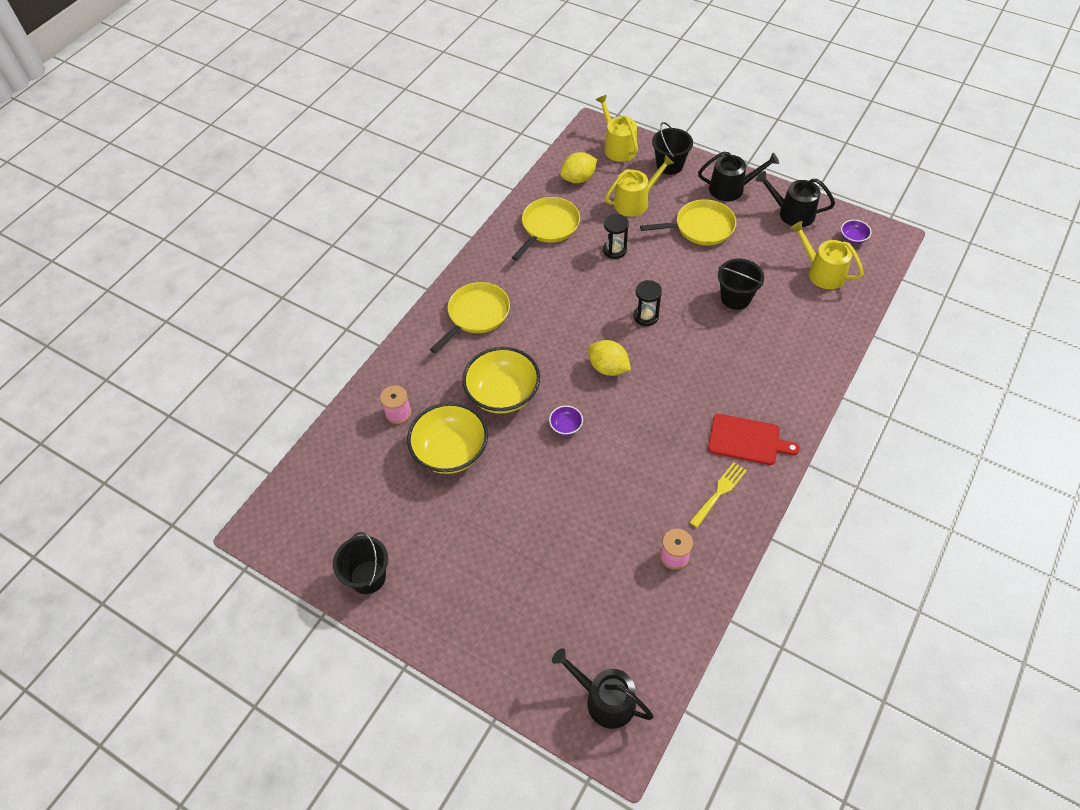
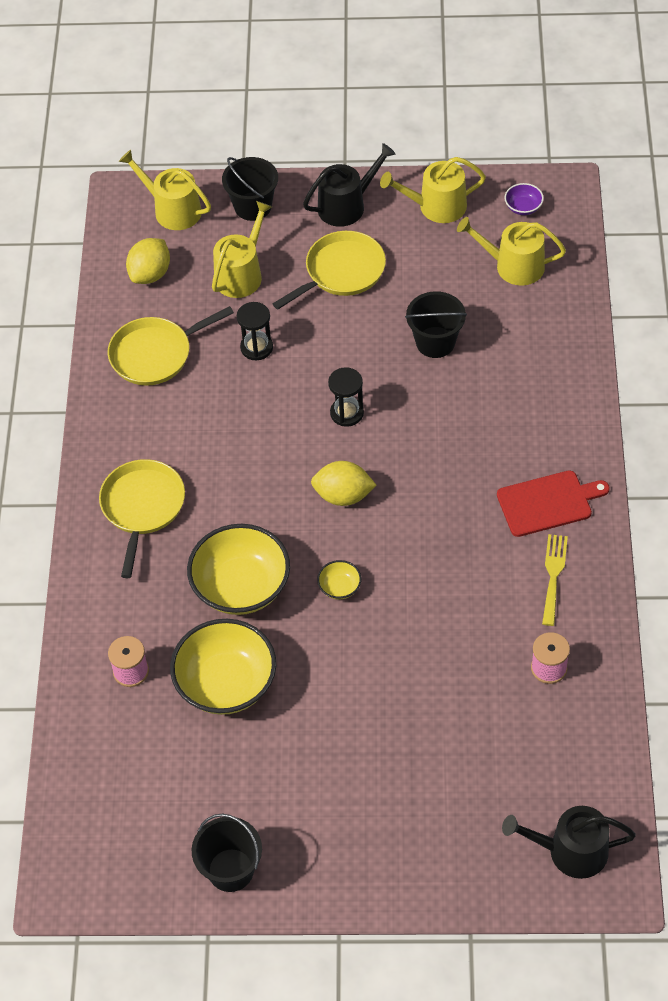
camera: 30 degrees left, 0 degrees up
yellow pan [512,197,580,261] -> yellow pan turned 120 degrees counterclockwise [108,306,234,386]
purple bowl [549,405,583,435] -> yellow bowl [317,560,361,599]
black watering can [756,171,835,227] -> yellow watering can [380,157,486,223]

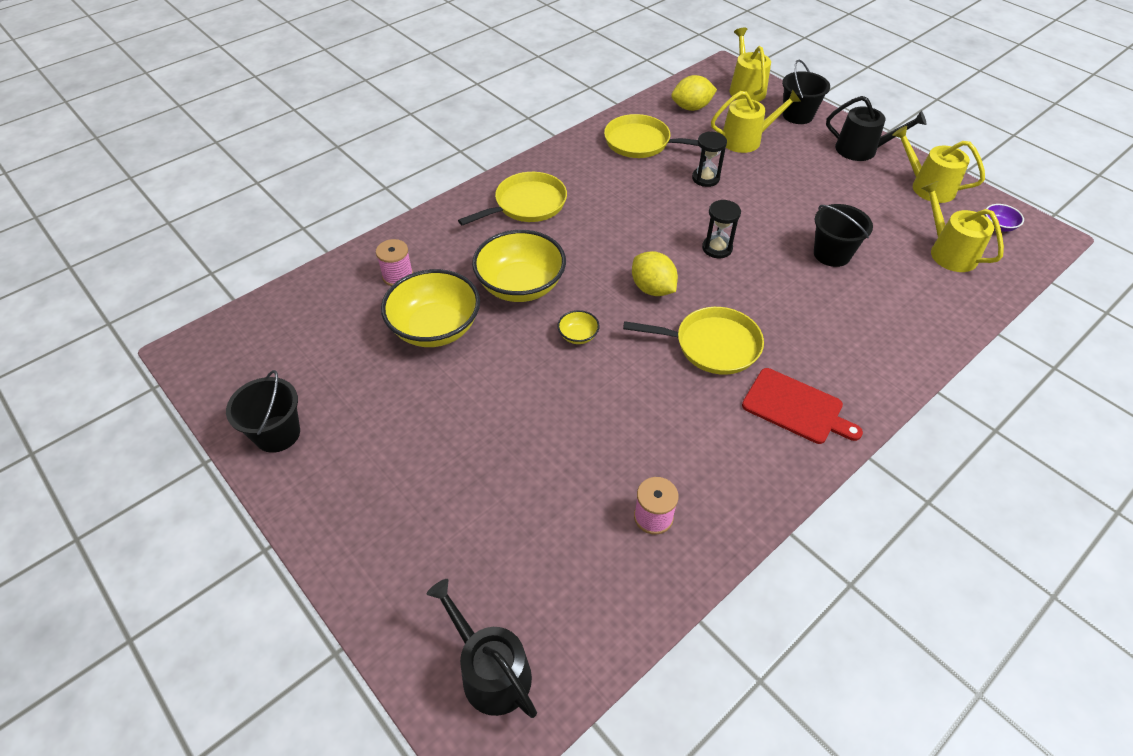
camera: 45 degrees right, 5 degrees down
yellow pan [273,231,386,309] -> yellow pan moved to [623,307,764,375]
yellow fork [542,534,568,626] -> none

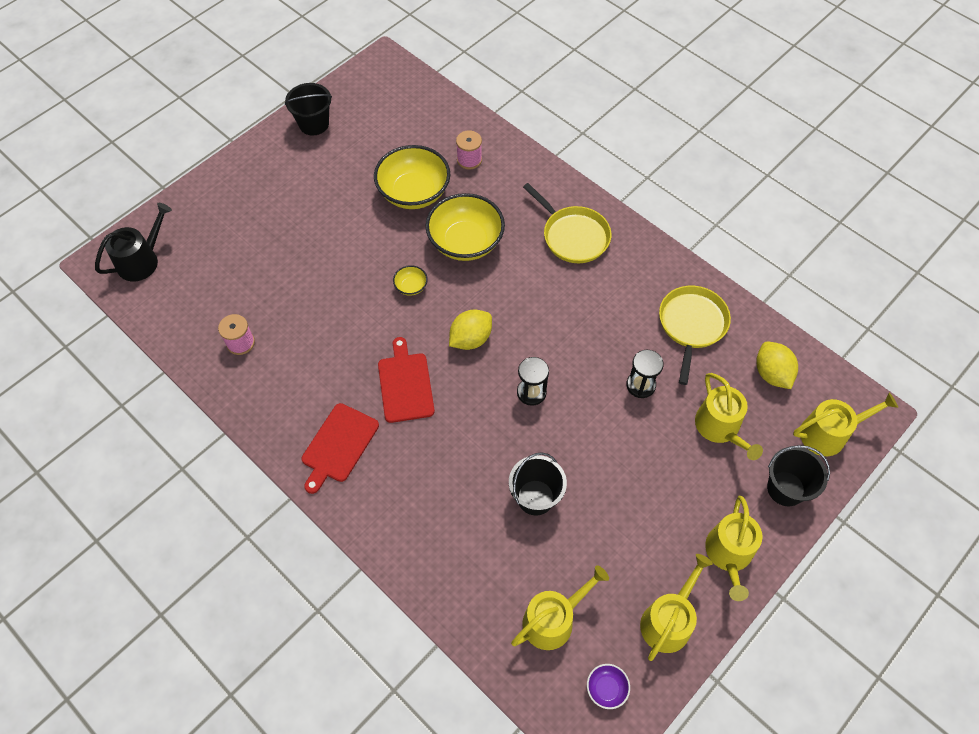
camera: 85 degrees right, 10 degrees up
yellow pan [623,307,764,375] -> red cutting board [378,337,435,423]
black watering can [826,96,926,161] -> yellow watering can [705,495,763,601]

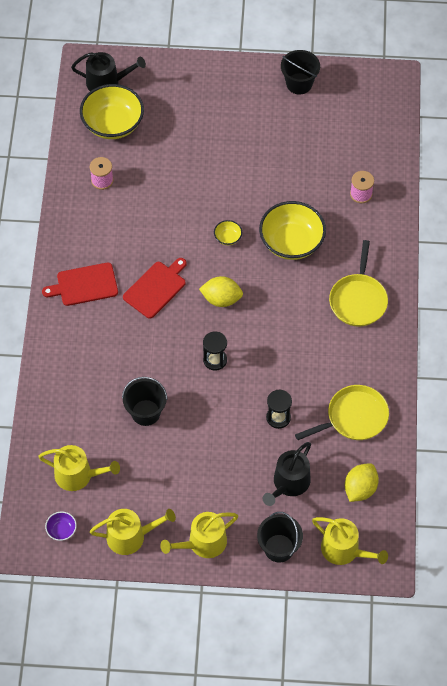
camera: 50 degrees right, 0 degrees up
yellow bowl [374,145,450,209] -> yellow bowl moved to [80,84,144,139]
yellow watering can [695,373,763,460] -> black watering can [263,442,311,506]

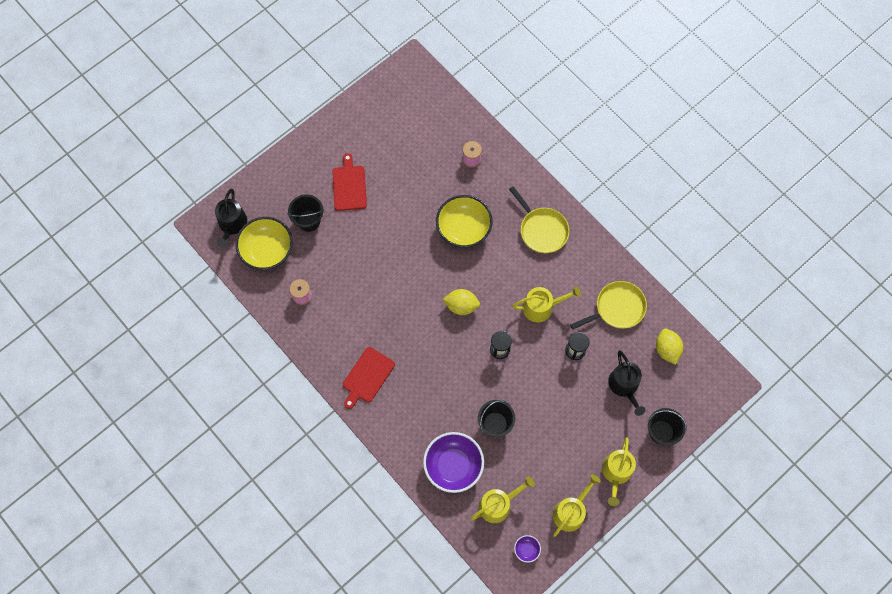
camera: 45 degrees left, 10 degrees up
black watering can [71,52,146,91] -> black watering can turned 135 degrees clockwise [215,189,247,248]
red cutting board [123,258,187,319] -> red cutting board moved to [332,153,367,211]
yellow lemon [199,276,243,307] -> yellow lemon turned 45 degrees clockwise [442,289,480,315]
yellow bowl [214,220,242,245] -> none
black bucket [281,50,320,94] -> black bucket moved to [288,194,324,232]
yellow pan [295,385,389,440] -> yellow pan turned 45 degrees clockwise [570,281,647,330]
yellow watering can [312,517,388,565] -> yellow watering can moved to [512,286,581,323]
none -> purple bowl [423,432,484,493]

